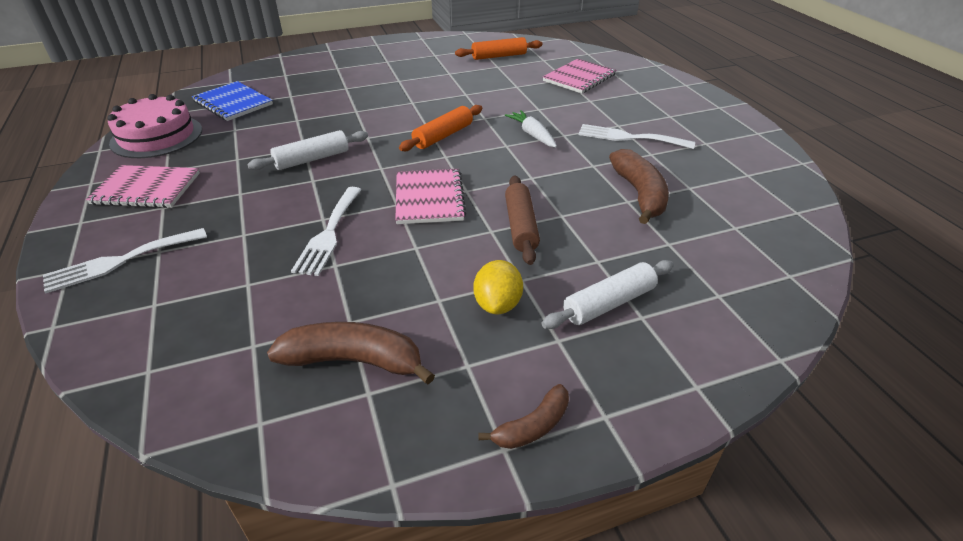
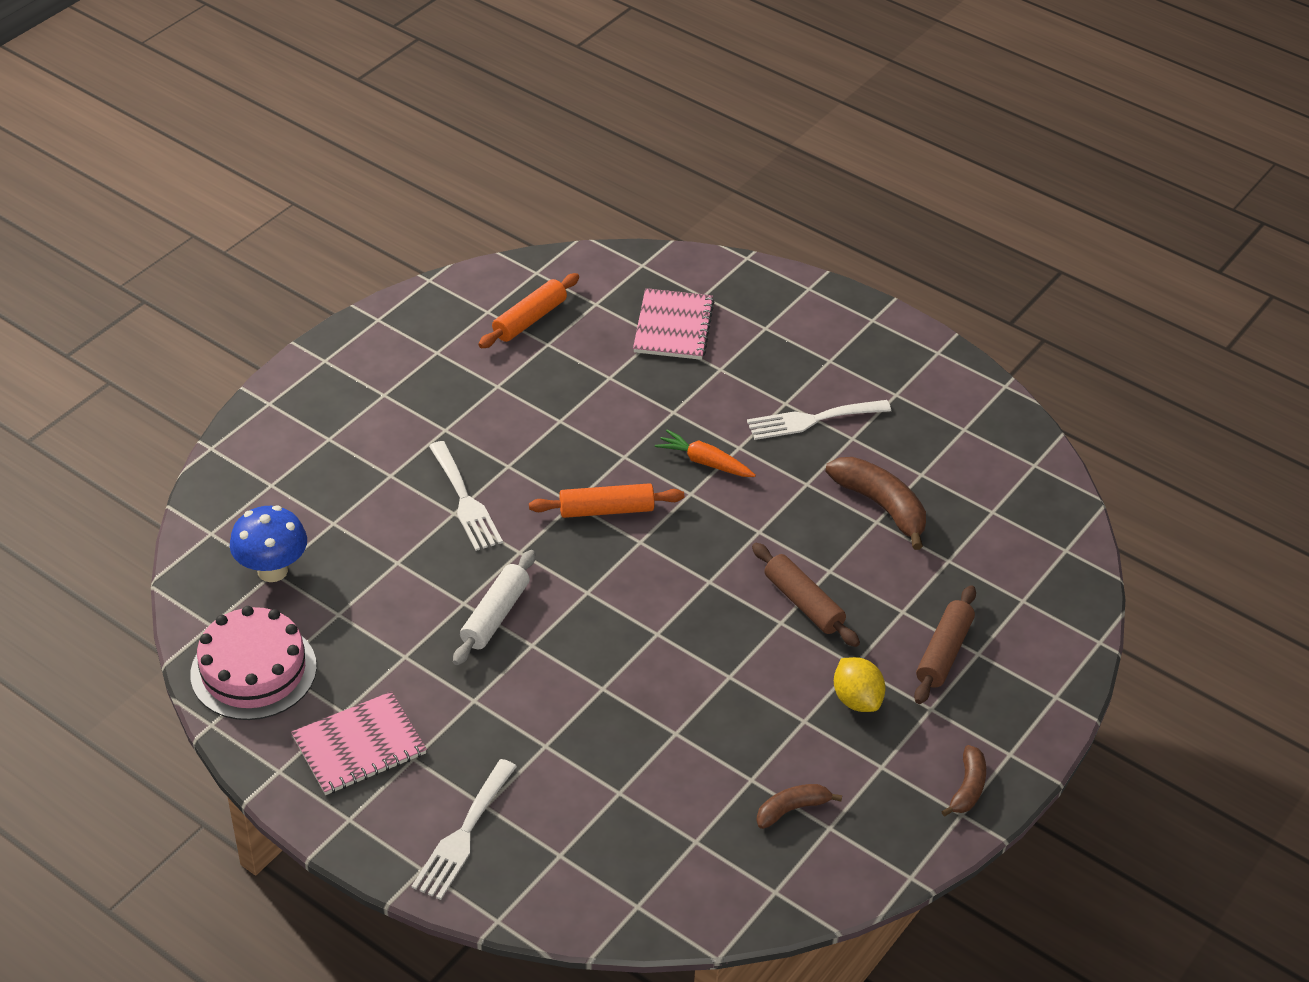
camera: 35 degrees left, 5 degrees up
blue notebook [192,81,273,121] -> blue mushroom [230,505,307,582]
brown banana [267,322,435,384] -> brown banana [756,784,842,829], size x0.59
white fork [291,187,361,276] -> white fork moved to [429,441,503,551]
pink notebook [395,169,466,224] -> none
orange rolling pin [399,105,482,151] -> orange rolling pin turned 75 degrees clockwise [529,483,684,518]
white carrot [505,110,557,147] -> orange carrot [655,430,756,477]
white rolling pin [542,260,674,329] -> brown rolling pin [914,585,976,704]

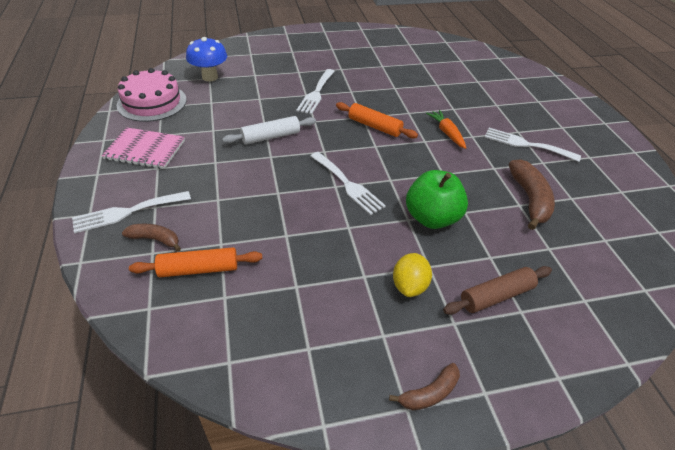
camera: 40 degrees right, 0 degrees up
orange rolling pin [478,273,579,348] -> orange rolling pin moved to [129,247,262,277]
pink notebook [633,288,714,360] -> none
brown rolling pin [752,543,860,647] -> green apple [406,170,468,229]
brown banana [756,784,842,829] -> brown banana moved to [122,224,181,251]
none -> white fork [310,152,386,215]

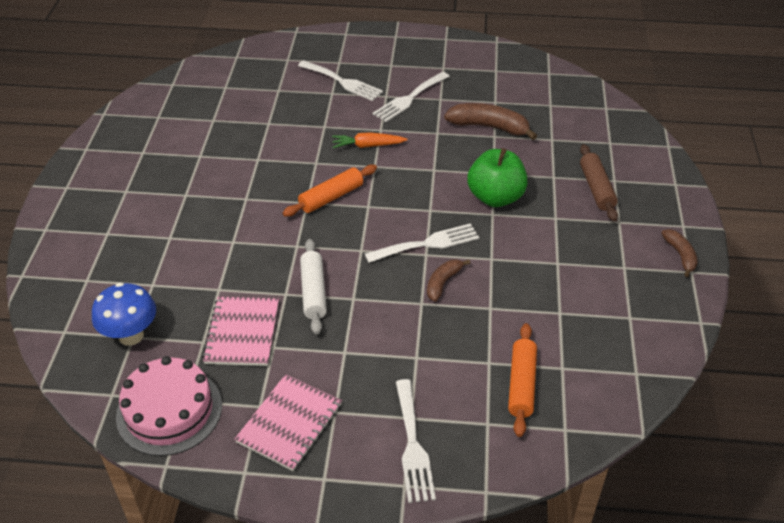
camera: 70 degrees left, 0 degrees up
brown banana [122,224,181,251] -> brown banana moved to [427,259,470,302]
white fork [296,69,335,114] -> white fork moved to [298,60,383,101]
yellow lemon [393,253,432,297] -> none
none -> pink notebook [202,296,279,366]

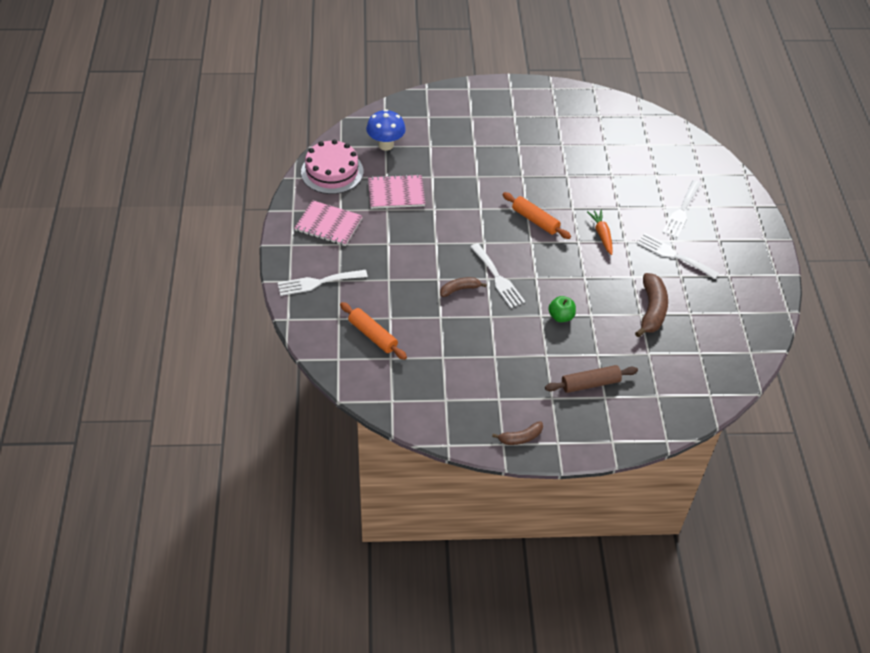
camera: 80 degrees right, 5 degrees up
white rolling pin [300,239,327,335] -> none
brown banana [427,259,470,302] -> brown banana turned 45 degrees counterclockwise [440,277,487,297]
green apple [467,148,528,207] -> green apple [548,296,576,322], size x0.57
orange rolling pin [508,323,537,437] -> orange rolling pin turned 45 degrees clockwise [340,302,407,360]

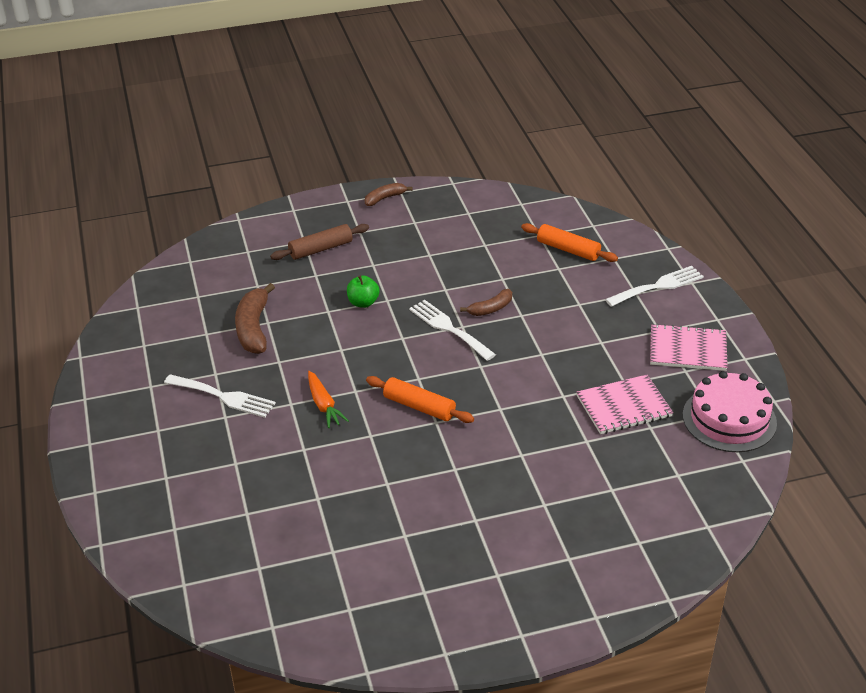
camera: 170 degrees right, 10 degrees down
blue mushroom [366,109,406,150] -> none
white fork [662,180,701,238] -> none

